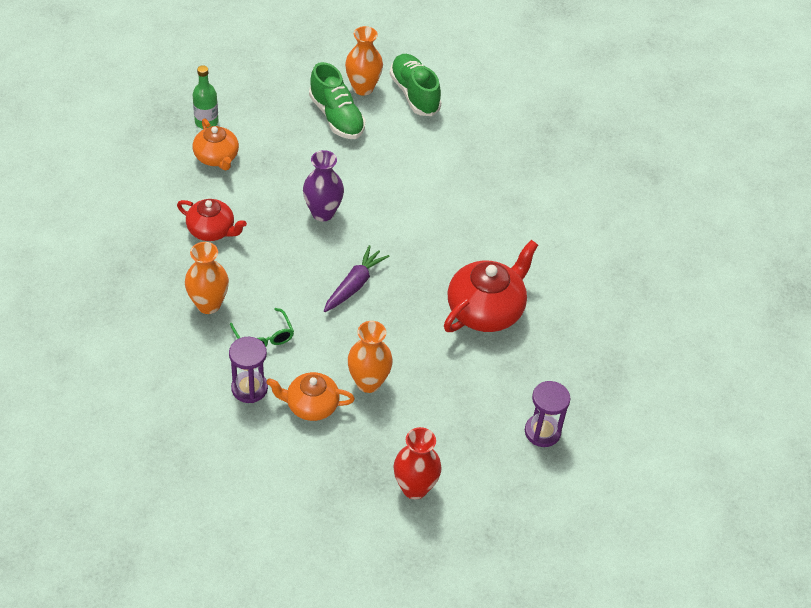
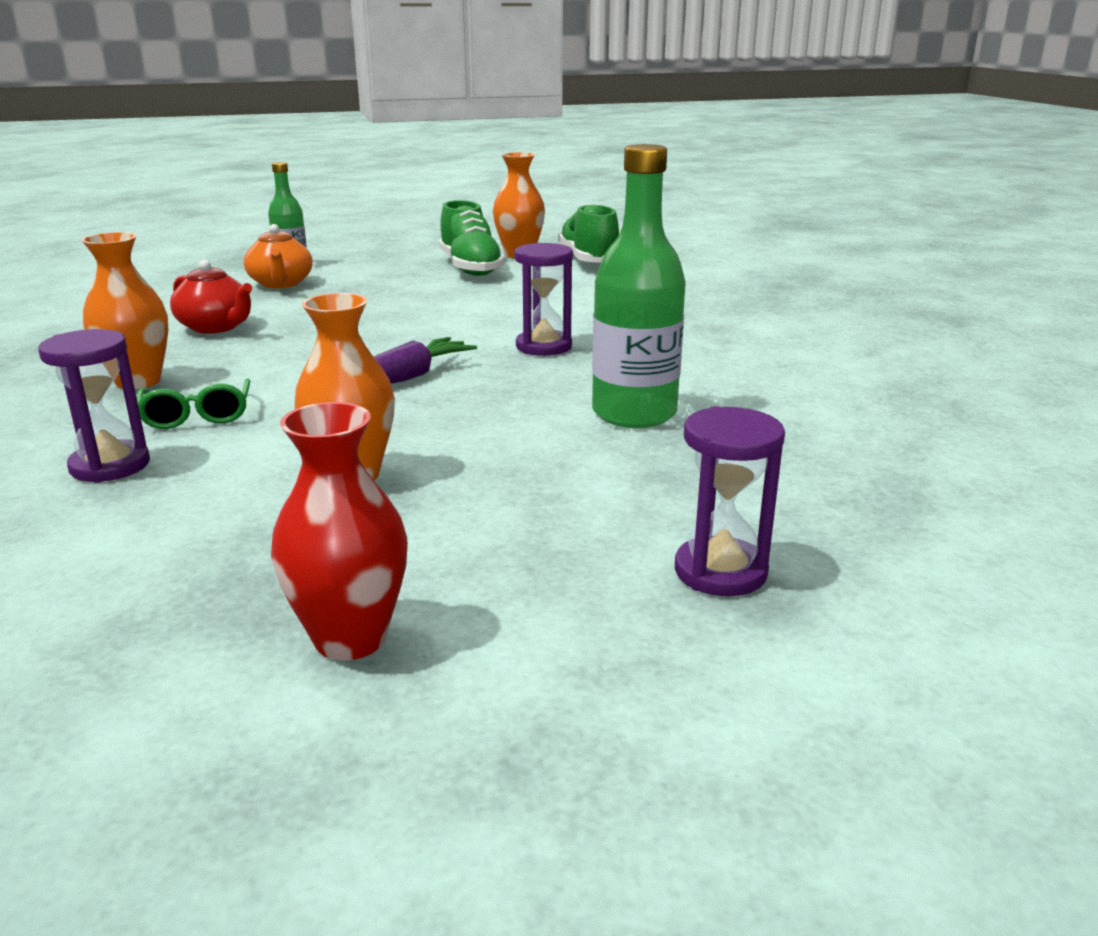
camera: 15 degrees right, 25 degrees down
orange teapot [266,372,355,421] -> none
purple vase [303,150,344,221] -> none
red teapot [444,240,538,332] -> green bottle [592,144,686,428]
none -> purple hourglass [514,243,573,356]

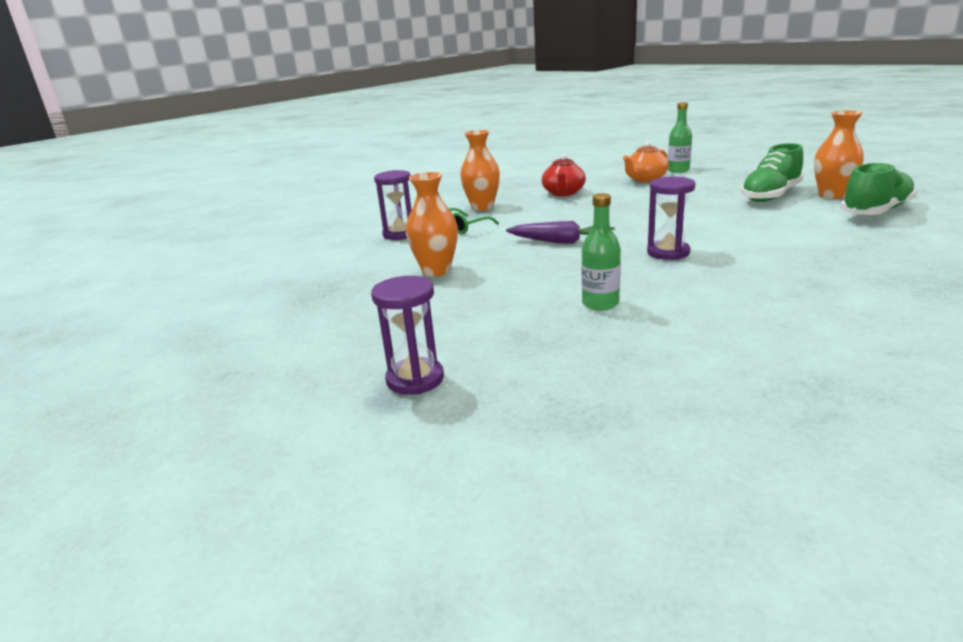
camera: 65 degrees right, 0 degrees up
red vase [271,402,408,660] -> none
green bottle [592,144,686,428] -> green bottle [582,193,621,311], size x0.60

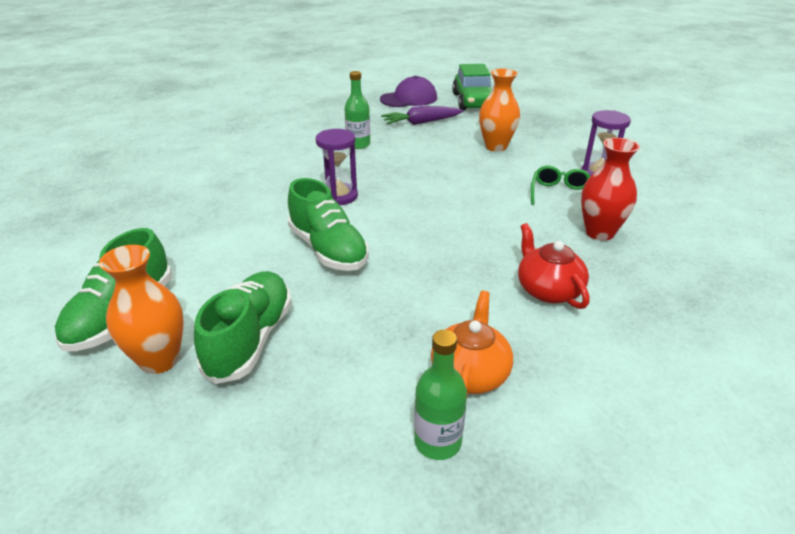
camera: 145 degrees right, 10 degrees up
purple hourglass [371,276,444,395] -> purple cap [380,76,437,107]
orange vase [460,130,500,211] -> red vase [581,138,640,241]
purple carrot [506,221,615,244] -> purple carrot moved to [381,106,463,125]
none -> green shoe [288,178,369,271]
none -> green car [452,64,492,110]

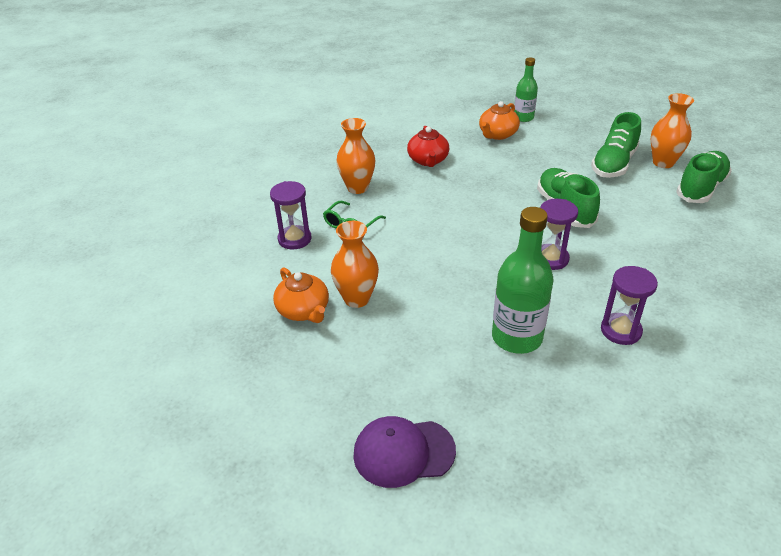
camera: 160 degrees left, 5 degrees up
green bottle [344,71,370,149] -> green bottle [492,207,554,354], size x1.67
purple carrot [381,106,463,125] -> none
green car [452,64,492,110] -> none
red vase [581,138,640,241] -> orange vase [336,118,375,194]
none -> orange teapot [273,267,329,323]
none -> purple hourglass [601,266,658,345]

